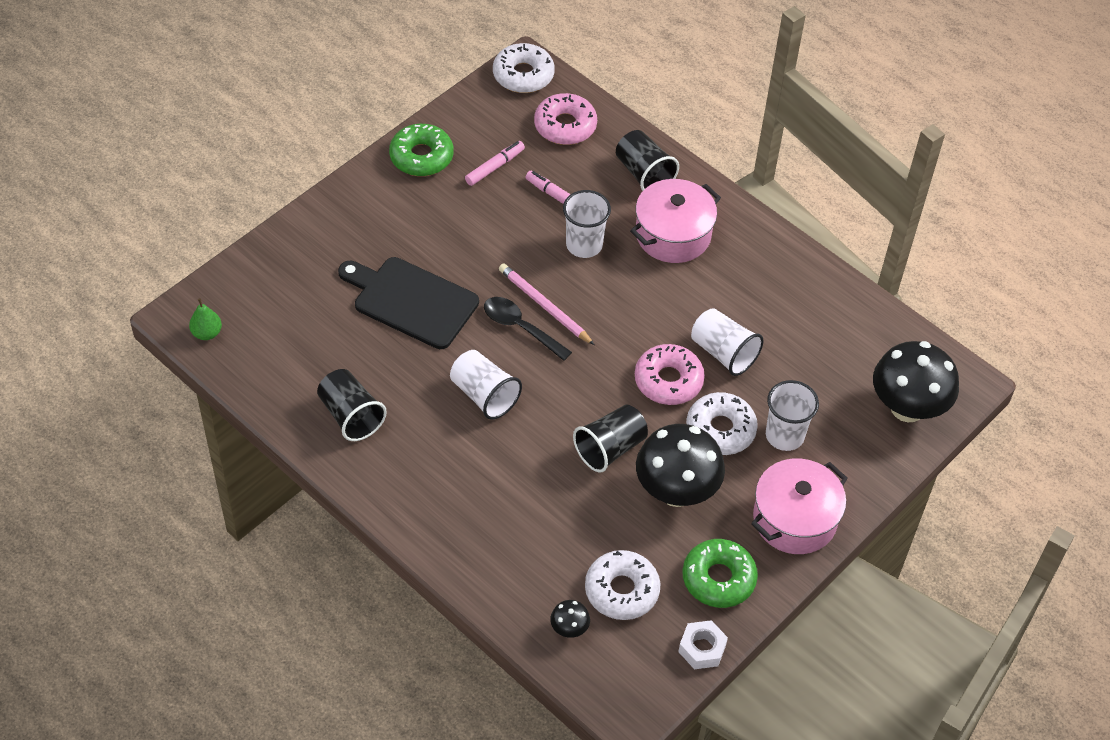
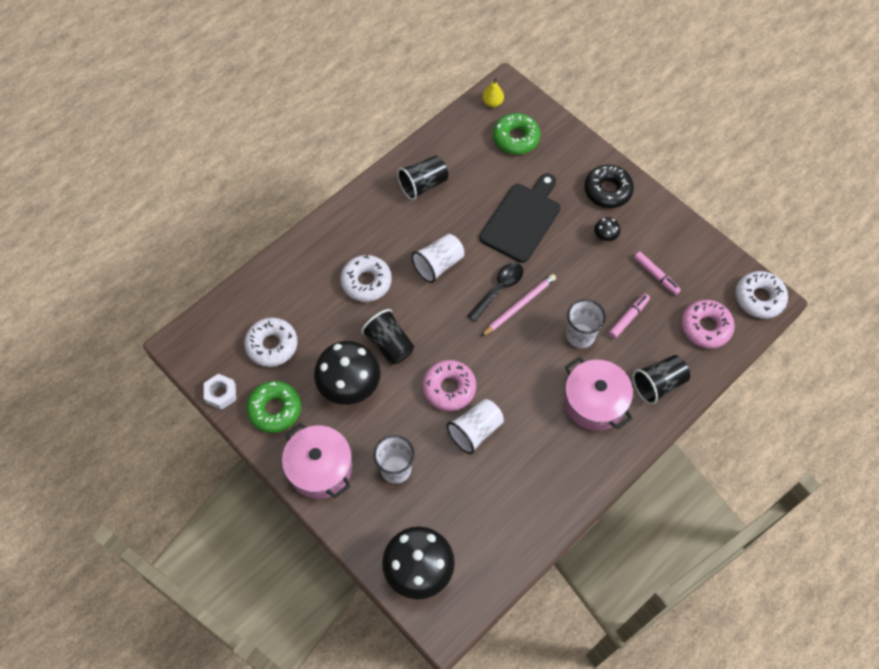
camera: 95 degrees right, 10 degrees up
green pear [189,298,222,340] -> yellow pear [482,78,504,107]
green donut [389,124,453,176] -> green donut moved to [493,113,540,155]
black mushroom [550,600,590,638] -> black mushroom moved to [594,217,620,242]
white donut [686,392,758,455] -> white donut moved to [340,255,392,302]
none -> black donut [585,165,634,208]

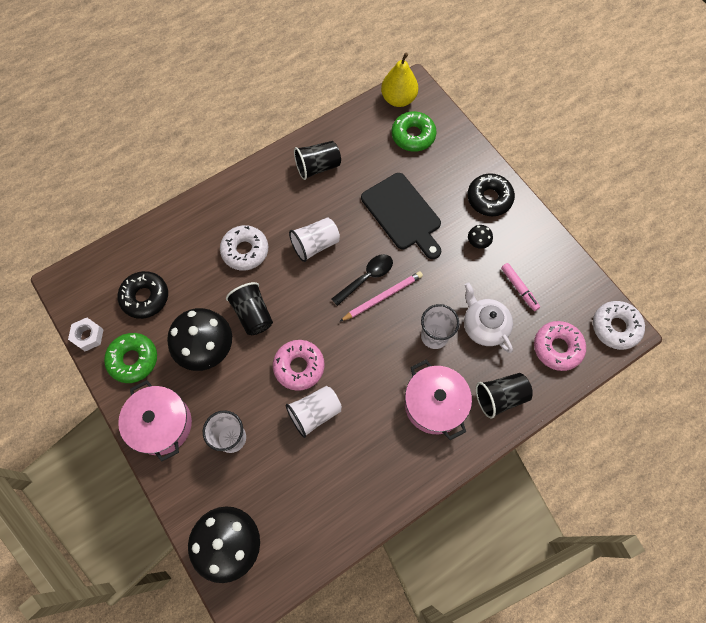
camera: 10 degrees right, 5 degrees up
white donut [244,318,297,367] -> black donut [118,271,168,319]
black cutting board [479,173,560,263] -> black cutting board turned 105 degrees clockwise [361,173,441,259]
yellow pear [482,78,504,107] -> yellow pear [381,53,418,107], size x1.81
pink marker [609,294,650,339] -> white teapot [464,283,513,353]

